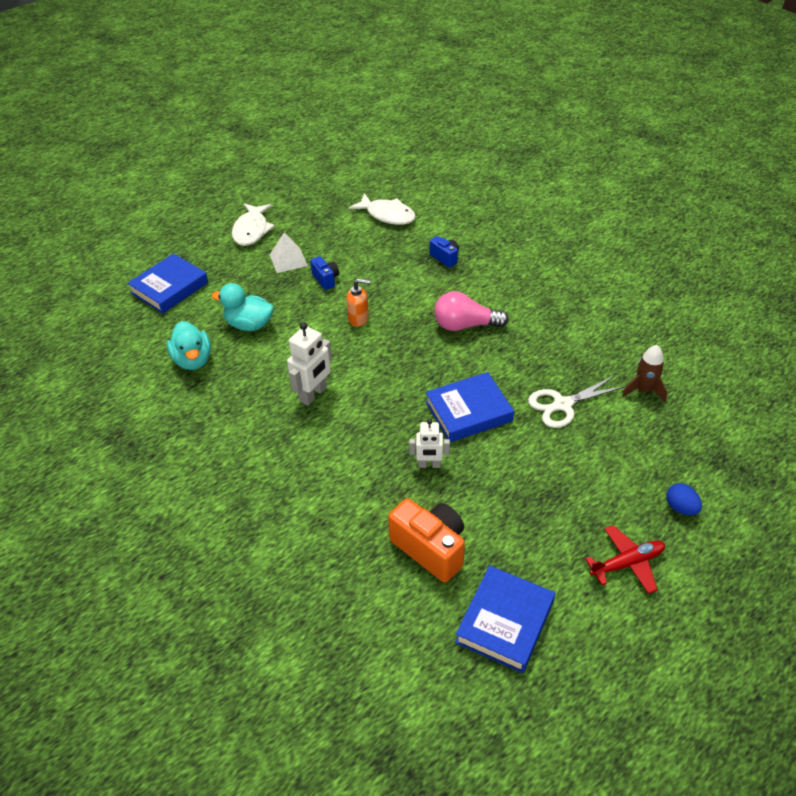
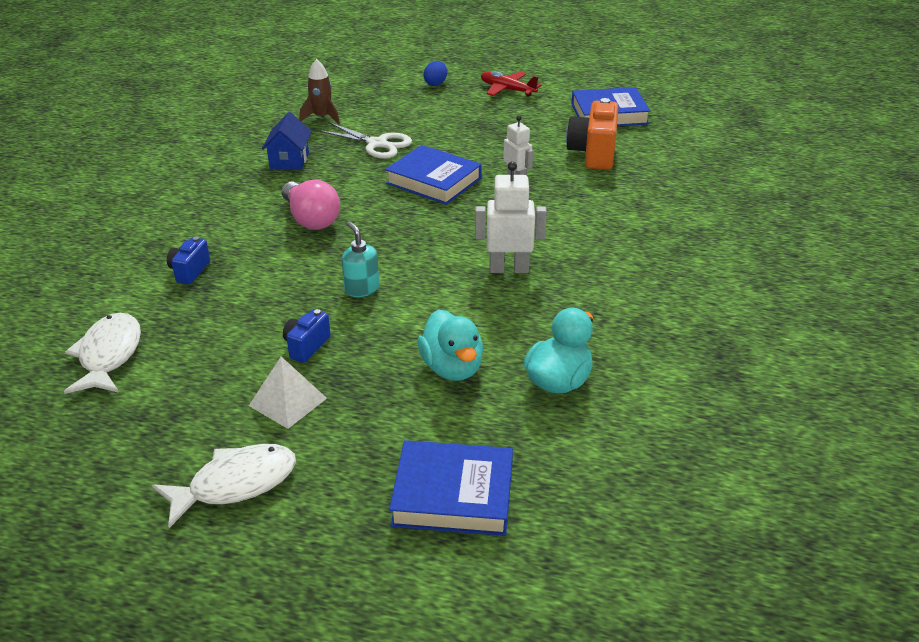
camera: 125 degrees left, 10 degrees down
orange soap dispenser [346,278,370,327] -> turquoise soap dispenser [342,221,380,297]
none -> blue house [262,112,312,170]

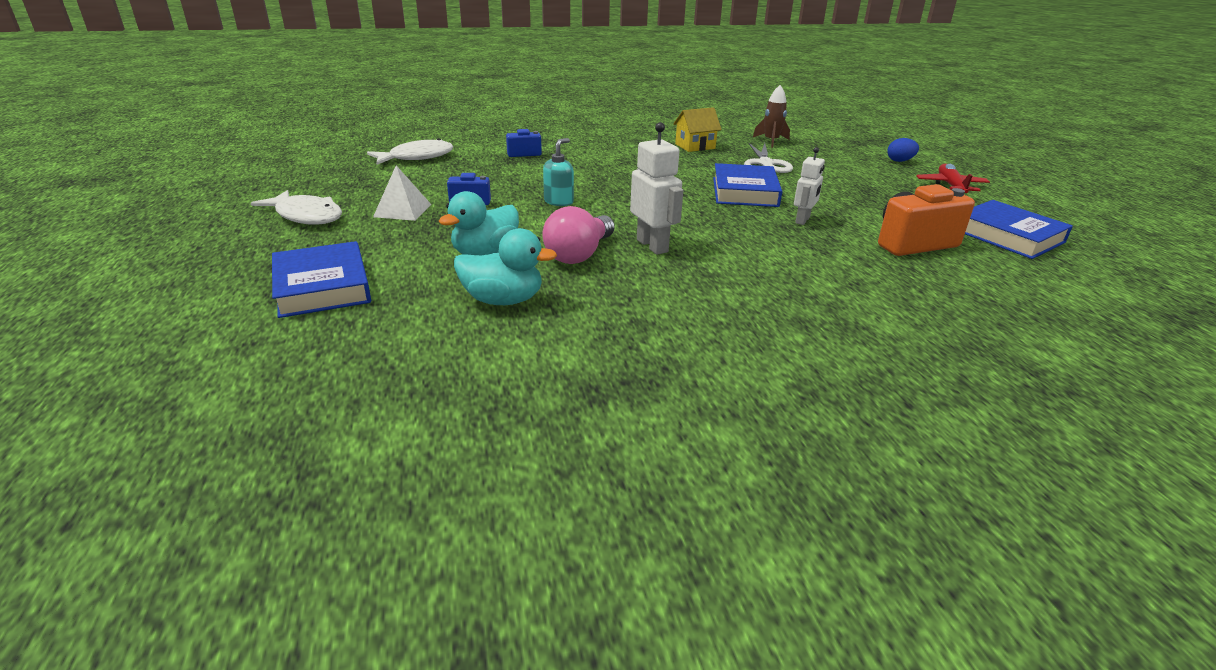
camera: 60 degrees right, 5 degrees down
blue house [262,112,312,170] -> yellow house [673,107,722,152]
pink light bulb [282,180,340,230] -> pink light bulb moved to [543,206,615,264]

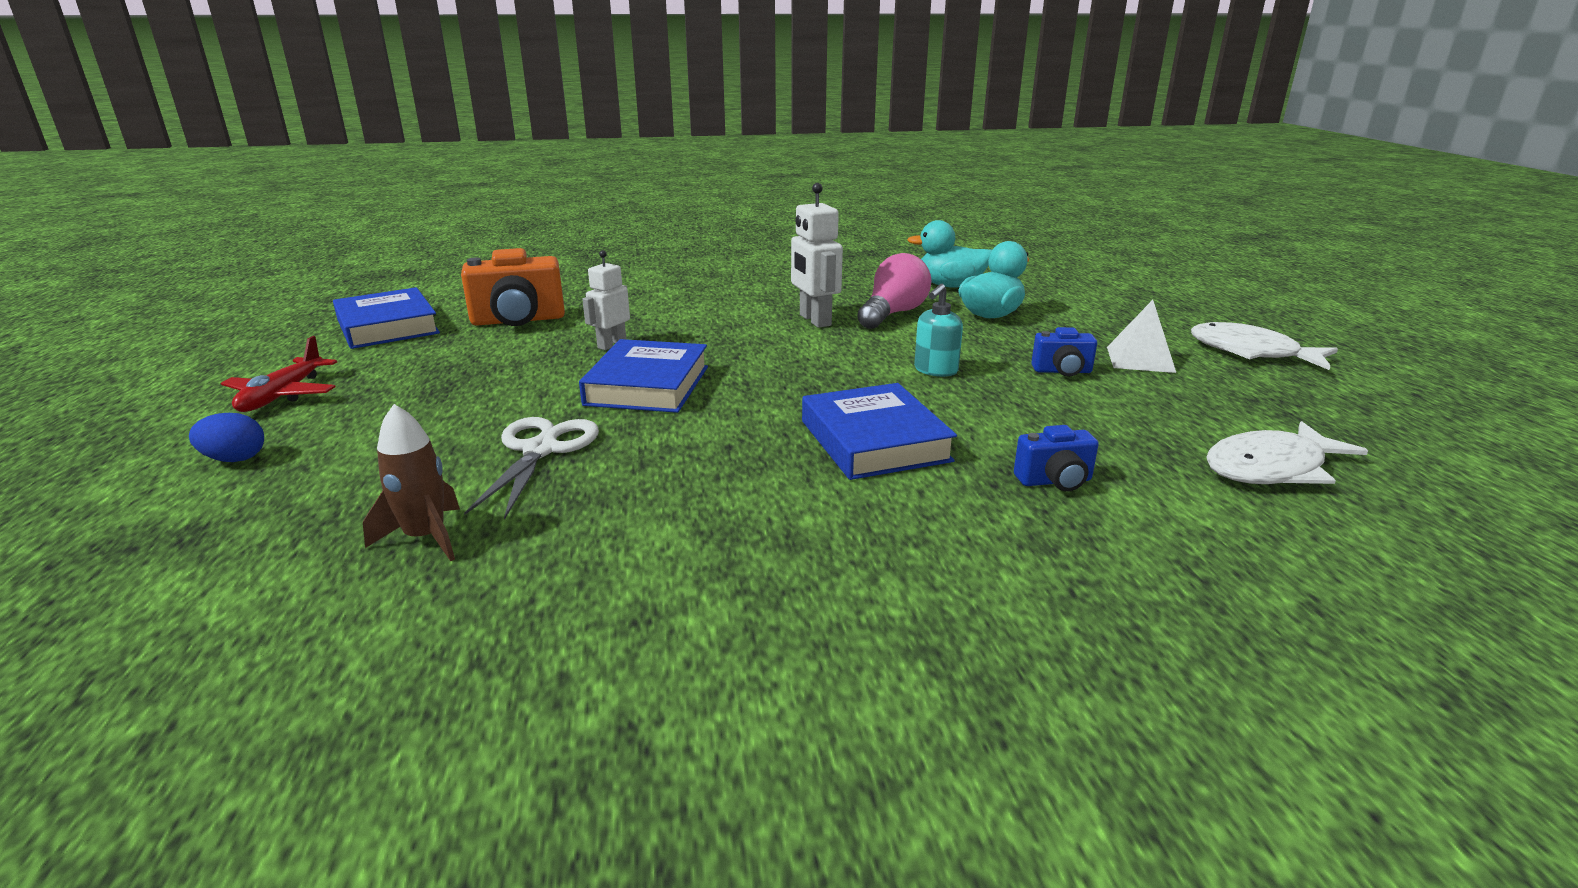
camera: 175 degrees left, 5 degrees down
blue book [272,241,371,318] -> blue book moved to [802,383,957,480]
yellow house [673,107,722,152] -> none

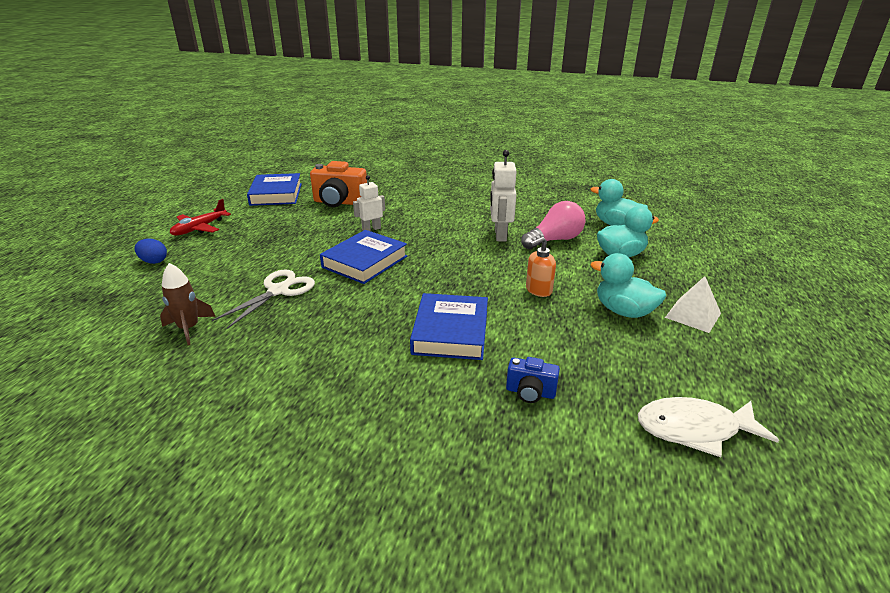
camera: 25 degrees right, 5 degrees up
turquoise soap dispenser [914,284,963,377] -> orange soap dispenser [526,237,556,297]
blue camera [1031,327,1097,376] -> turquoise duck [591,253,666,318]
white fish [1191,322,1338,370] -> none

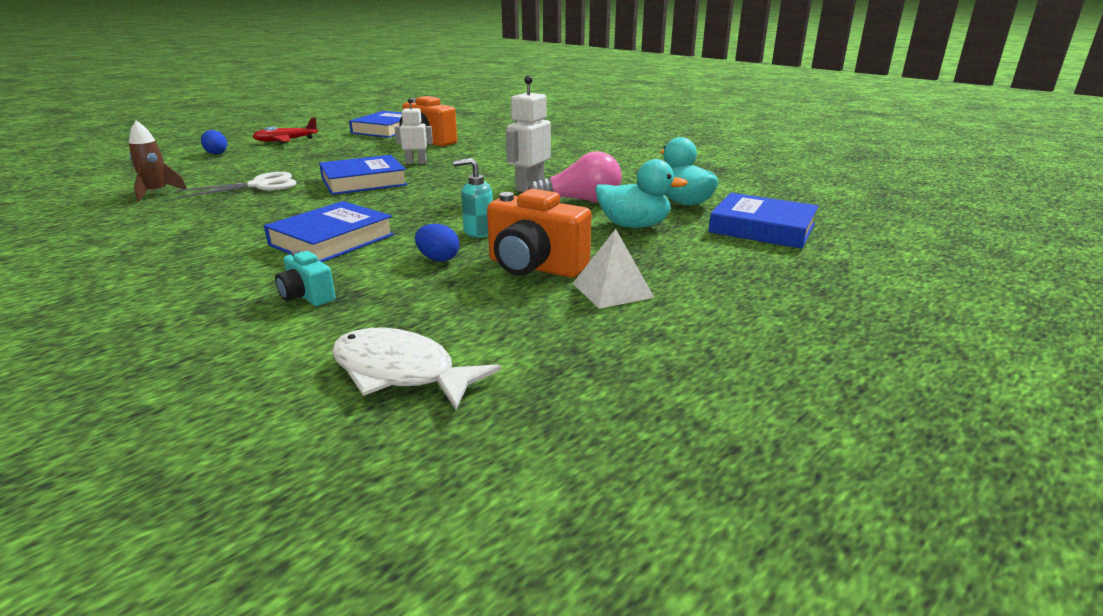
camera: 30 degrees right, 5 degrees down
blue camera [506,357,560,403] -> turquoise camera [275,250,336,306]
orange soap dispenser [526,237,556,297] -> turquoise soap dispenser [453,158,493,238]
turquoise duck [591,253,666,318] -> orange camera [487,189,592,278]
none -> blue egg [415,224,459,262]
none -> blue book [708,193,819,249]

